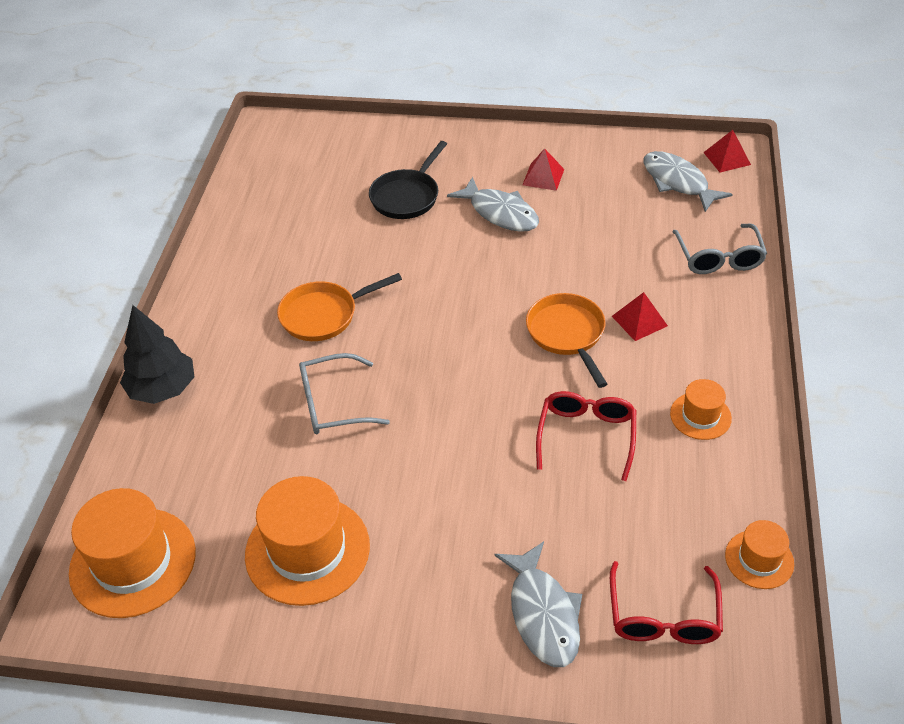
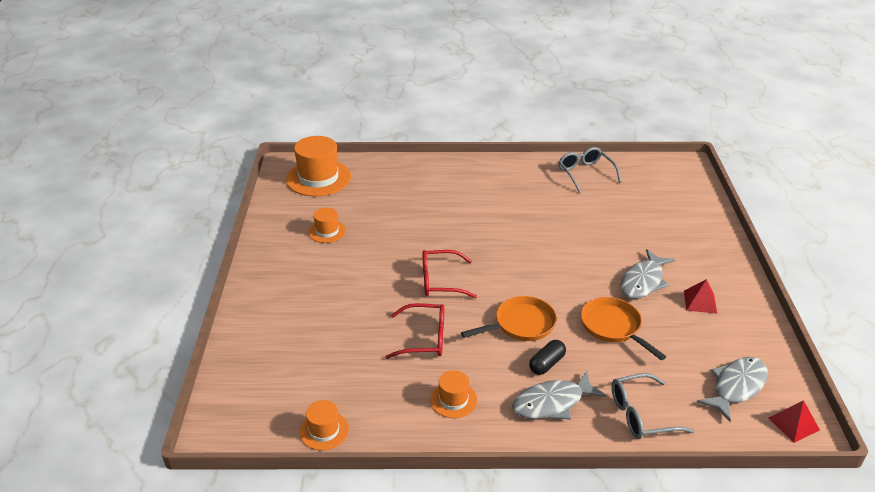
camera: 80 degrees right, 10 degrees down
black tree [120,305,194,404] -> none
orange hat [245,476,370,606] -> orange hat [308,207,346,243], size x0.53
orange pan [277,273,402,341] -> orange pan moved to [581,297,666,360]
grey glasses [299,353,390,434] -> grey glasses moved to [558,147,621,192]
black pan [369,141,447,219] -> none
grey fish [494,541,582,667] -> grey fish moved to [512,371,606,419]
red glasses [610,561,723,644] -> red glasses moved to [423,250,477,298]
red pyramid [612,292,668,341] -> black capsule [529,340,566,375]

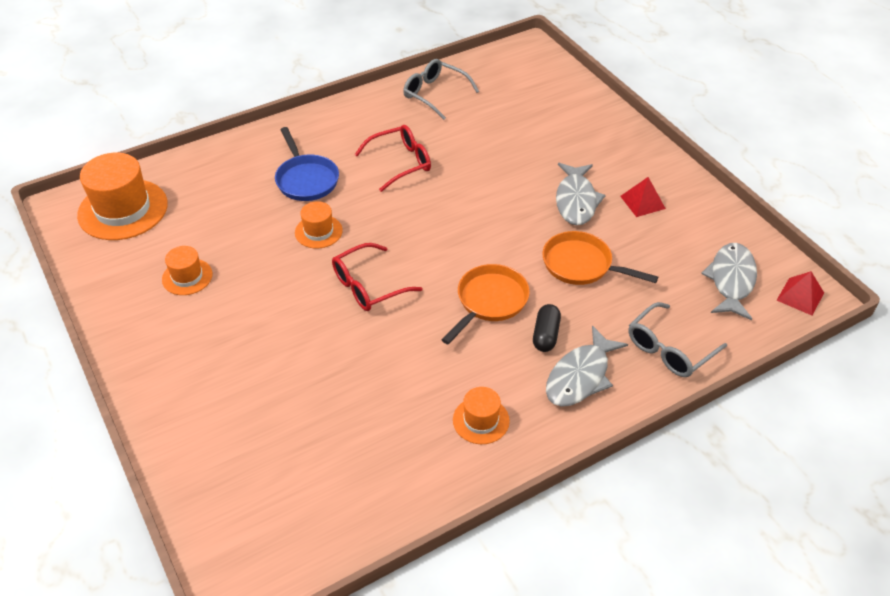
camera: 30 degrees left, 10 degrees up
orange hat [299,400,349,450] -> orange hat moved to [295,201,343,249]
red glasses [386,303,444,359] -> red glasses moved to [354,125,431,192]
none -> blue pan [275,127,339,201]

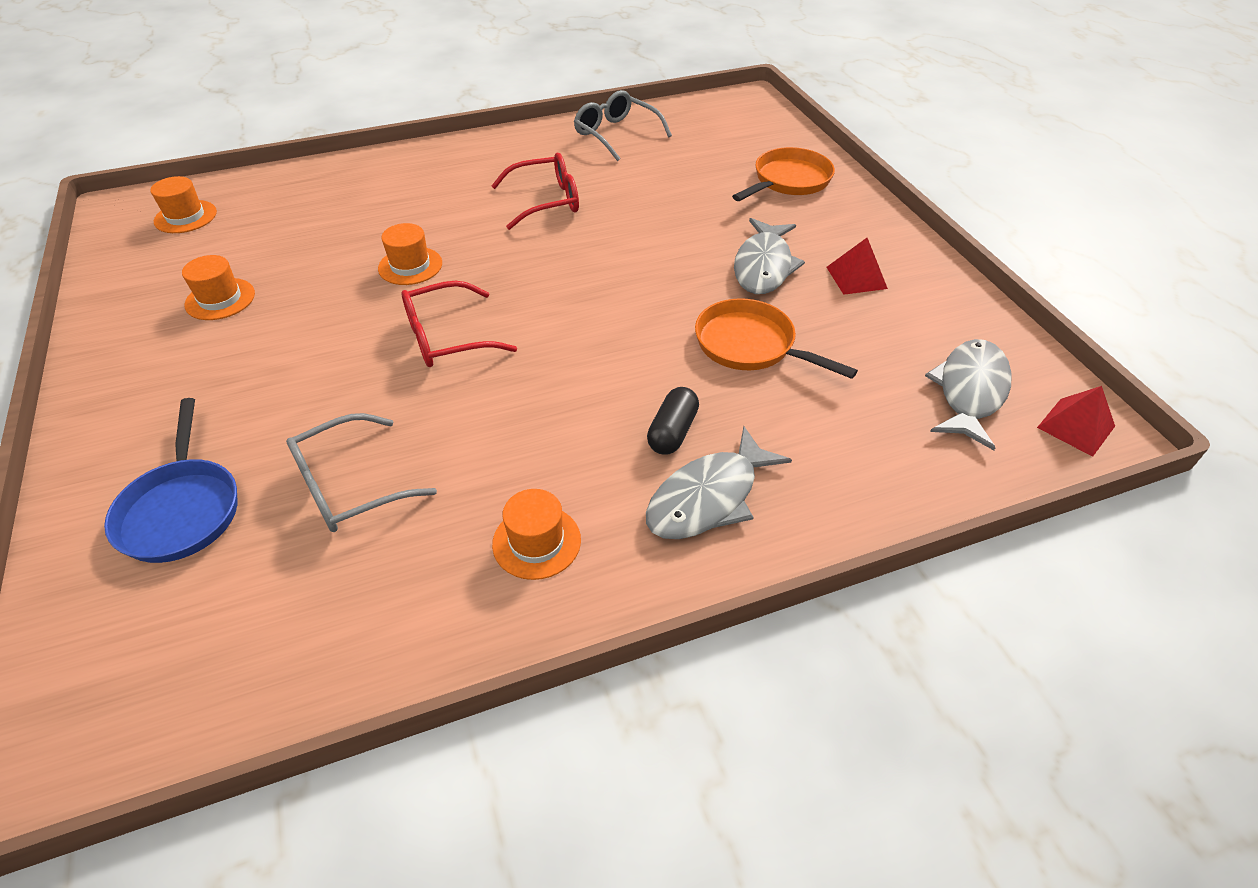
camera: 10 degrees right, 0 degrees up
orange hat [77,153,168,240] -> orange hat [150,176,217,233], size x0.53
blue pan [275,127,339,201] -> blue pan moved to [104,398,237,563]
orange pan [442,264,530,345] -> orange pan moved to [732,147,835,201]
grey glasses [628,302,727,377] -> grey glasses moved to [286,413,437,532]

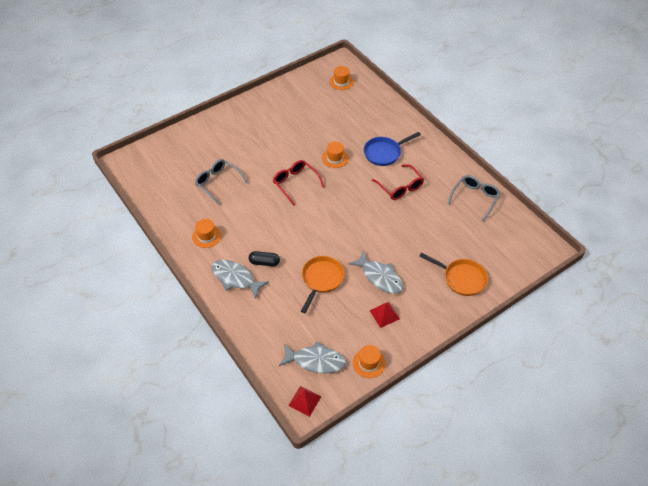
camera: 75 degrees right, 5 degrees up
blue pan [104,398,237,563] -> blue pan moved to [364,132,421,166]
orange hat [182,255,255,320] -> orange hat moved to [353,345,385,378]
grey fish [734,218,805,294] -> grey fish turned 135 degrees counterclockwise [348,251,403,294]

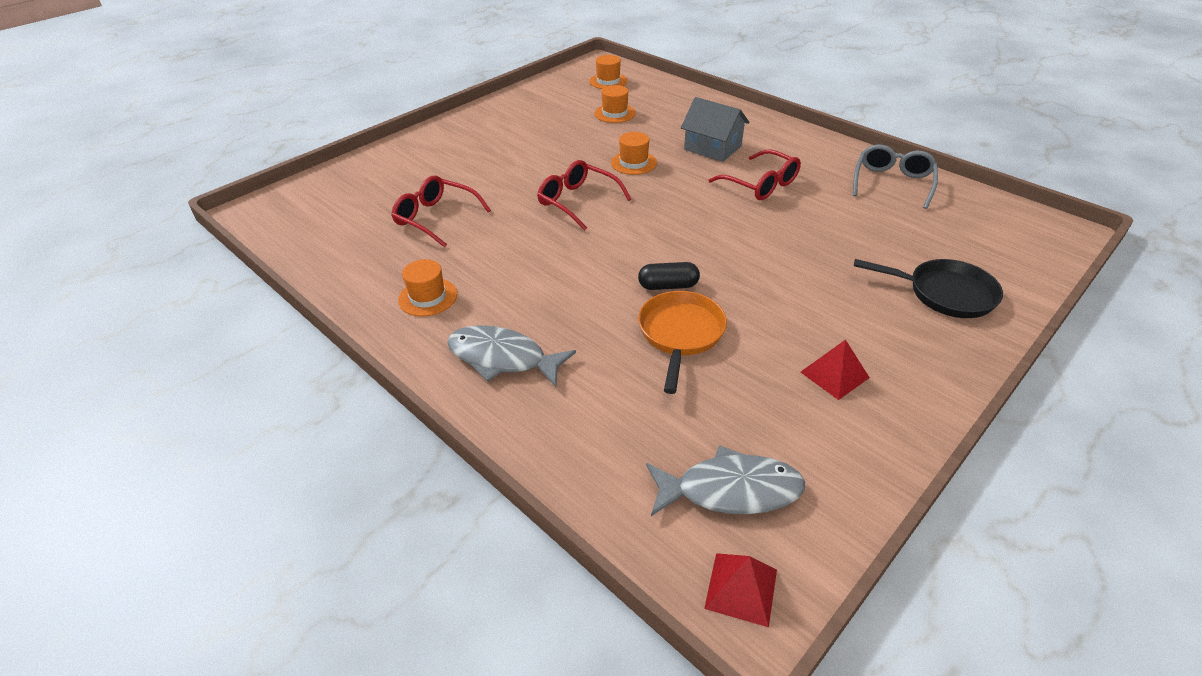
camera: 10 degrees left, 10 degrees down
grey glasses [195,159,248,205] -> red glasses [391,175,491,248]
black capsule [249,251,280,266] -> black capsule moved to [638,262,700,290]
grey fish [348,251,403,294] -> none
orange hat [353,345,385,378] -> orange hat moved to [594,85,636,123]
blue pan [364,132,421,166] -> grey house [681,97,749,162]
orange pan [419,253,488,296] -> black pan [854,259,1003,318]

